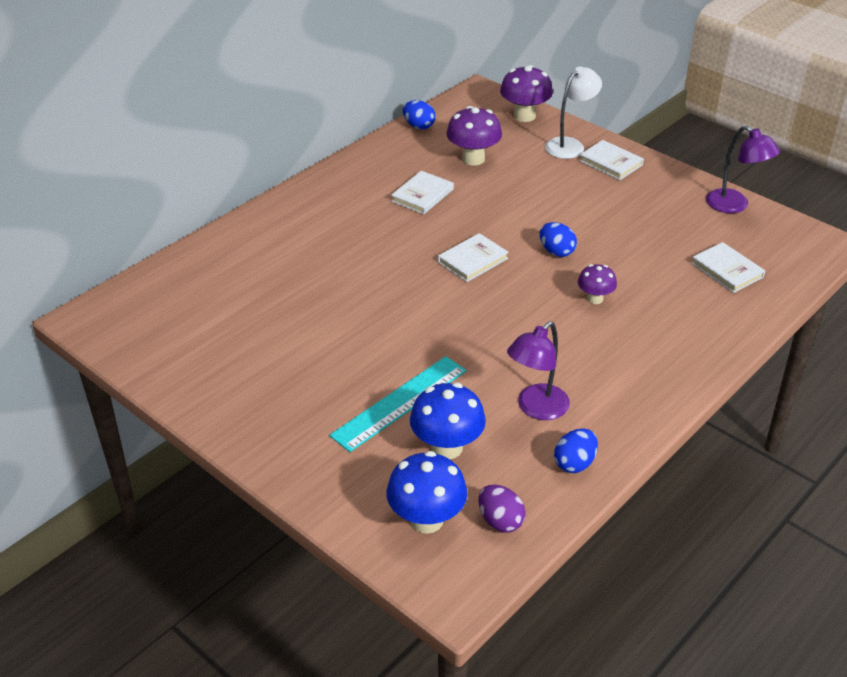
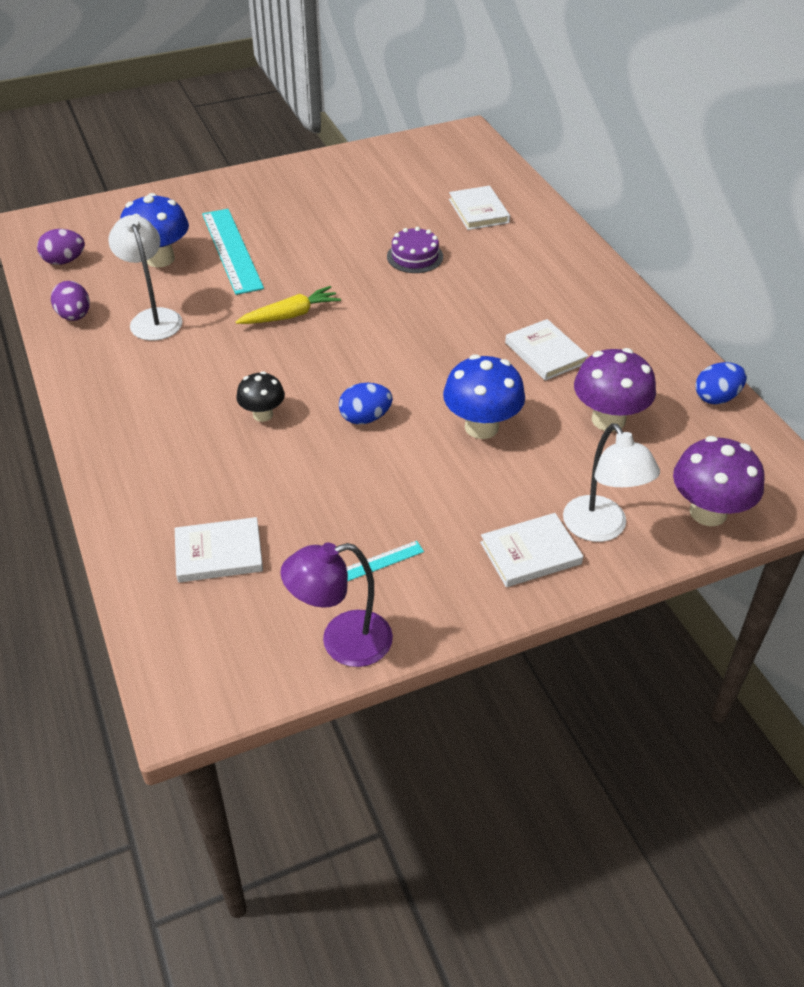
camera: 115 degrees right, 5 degrees up
blue mushroom [387,451,467,534] -> blue mushroom moved to [443,354,525,439]
white book [438,233,509,282] -> white book moved to [449,186,510,230]
purple lamp [507,322,570,420] -> white lamp [108,215,182,341]
blue egg [554,428,598,473] -> purple egg [51,281,90,321]
purple mushroom [578,264,617,304] -> black mushroom [236,371,285,422]
none -> yellow carrot [236,286,341,324]
none -> turquoise ruler [346,541,424,581]
none -> purple cake [387,227,443,273]

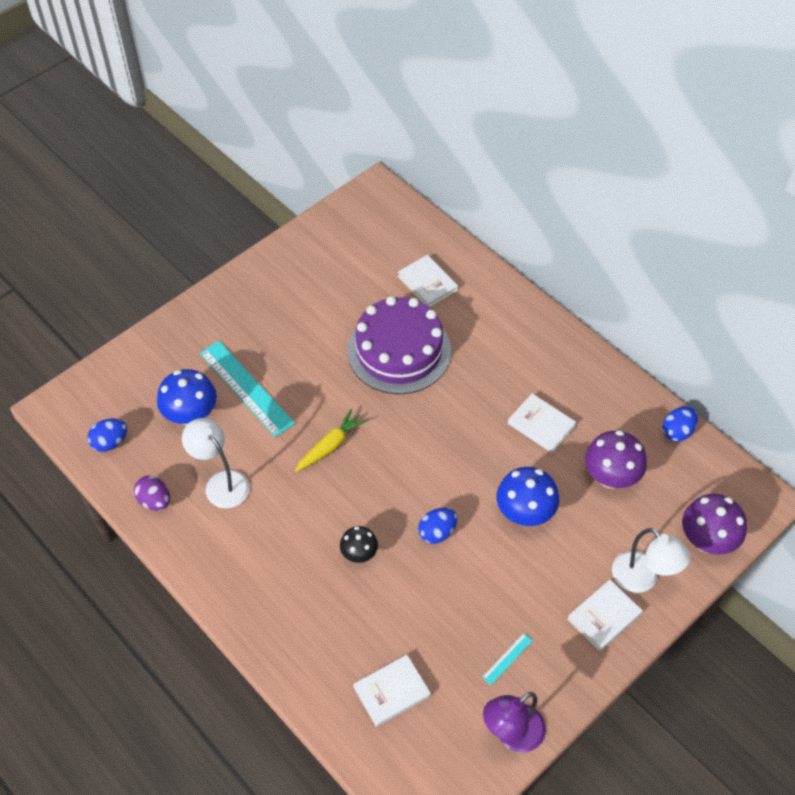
camera: 20 degrees left, 10 degrees up
purple egg [37,229,85,265] -> blue egg [88,419,127,452]
purple cake [387,227,443,273] -> purple cake [347,296,451,394], size x2.18

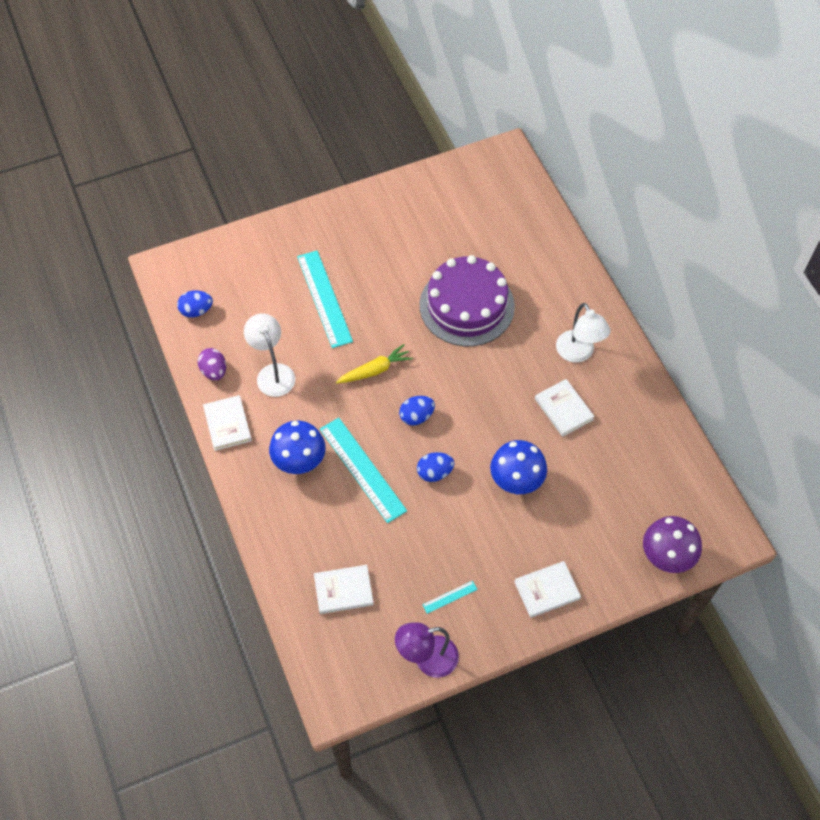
camera: 20 degrees right, 5 degrees up
blue mushroom [157,369,217,425] -> blue mushroom moved to [269,420,326,474]
black mushroom [340,526,378,563] -> turquoise ruler [320,418,407,523]
white book [398,255,458,307] -> white book moved to [203,395,252,451]
purple mushroom [585,430,647,489] -> none
white lamp [612,528,691,593] -> white lamp moved to [556,303,611,362]
blue egg [663,406,698,442] -> blue egg moved to [399,396,435,425]

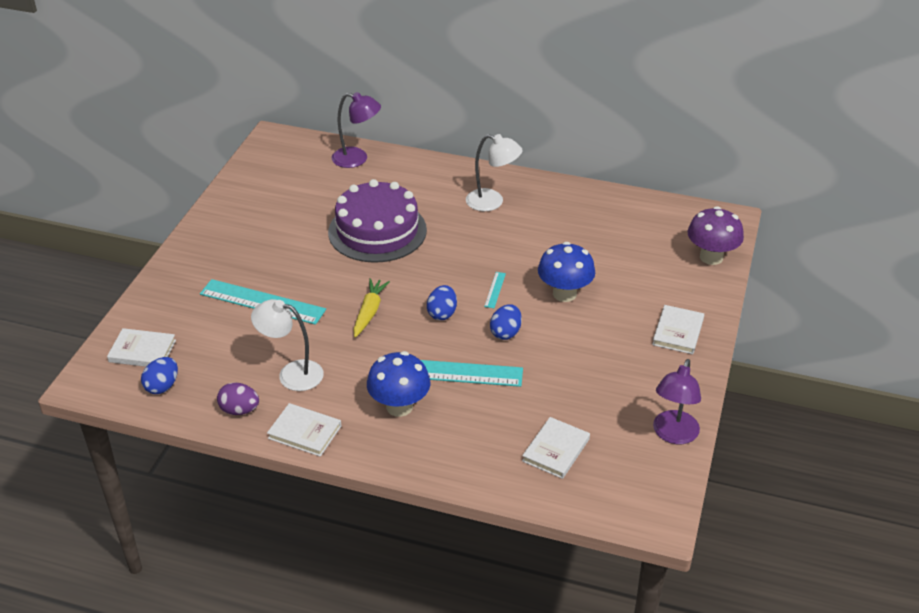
camera: 50 degrees left, 20 degrees down
turquoise ruler [422,581,478,614] -> turquoise ruler moved to [484,272,506,308]
white book [535,379,595,437] -> white book moved to [107,328,176,367]
none -> purple lamp [332,92,381,168]

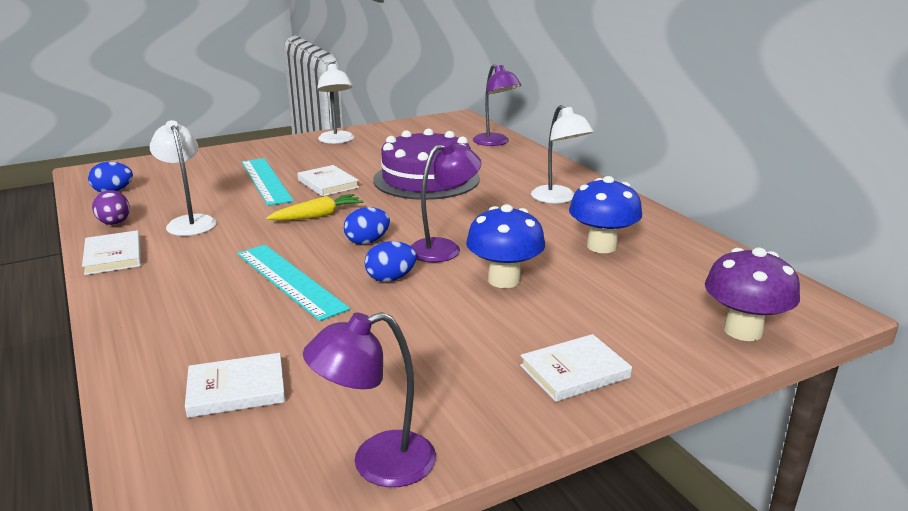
camera: 45 degrees right, 15 degrees down
white book [107,328,176,367] -> white book moved to [297,165,359,197]
blue mushroom [367,351,430,417] -> blue mushroom moved to [569,176,642,253]
turquoise ruler [484,272,506,308] -> purple lamp [411,140,481,262]
none -> white lamp [317,63,354,144]

